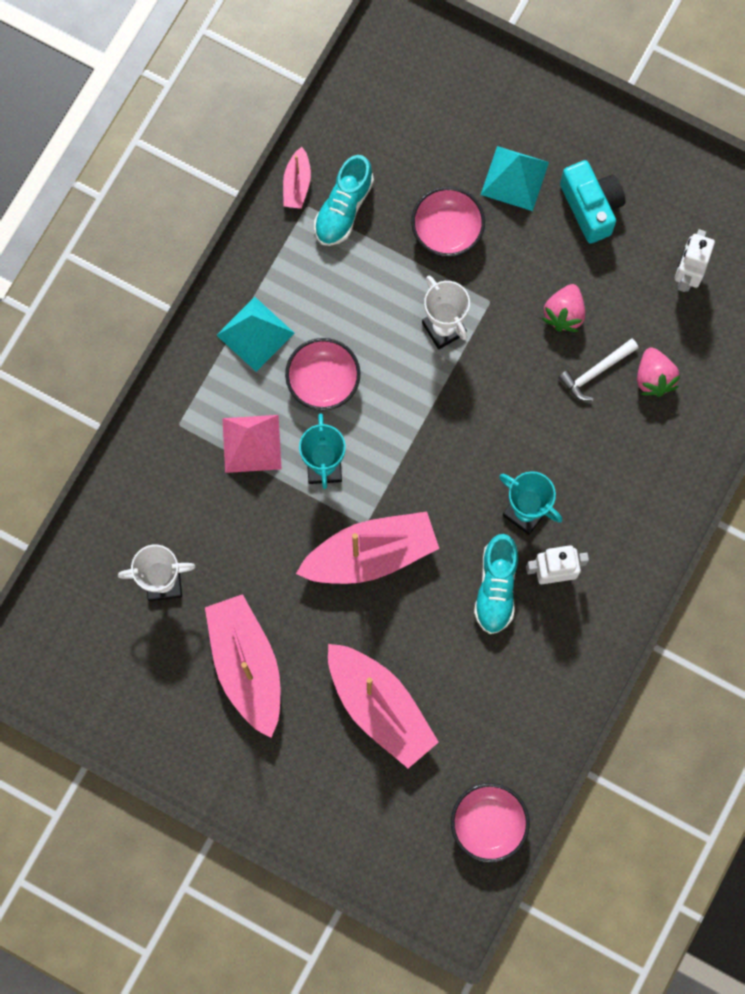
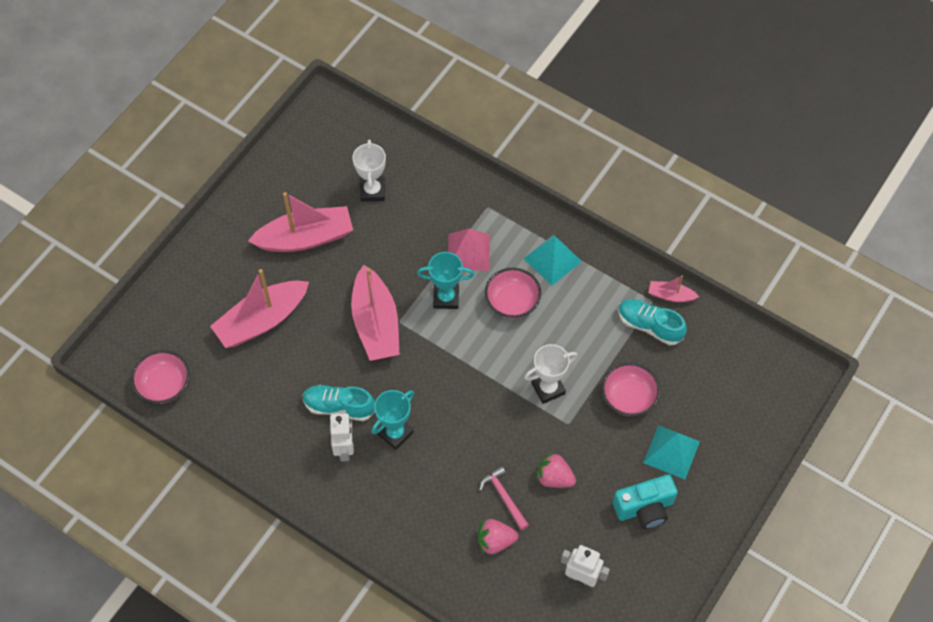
camera: 95 degrees right, 15 degrees down
white hammer [558,339,638,401] -> pink hammer [479,466,529,530]

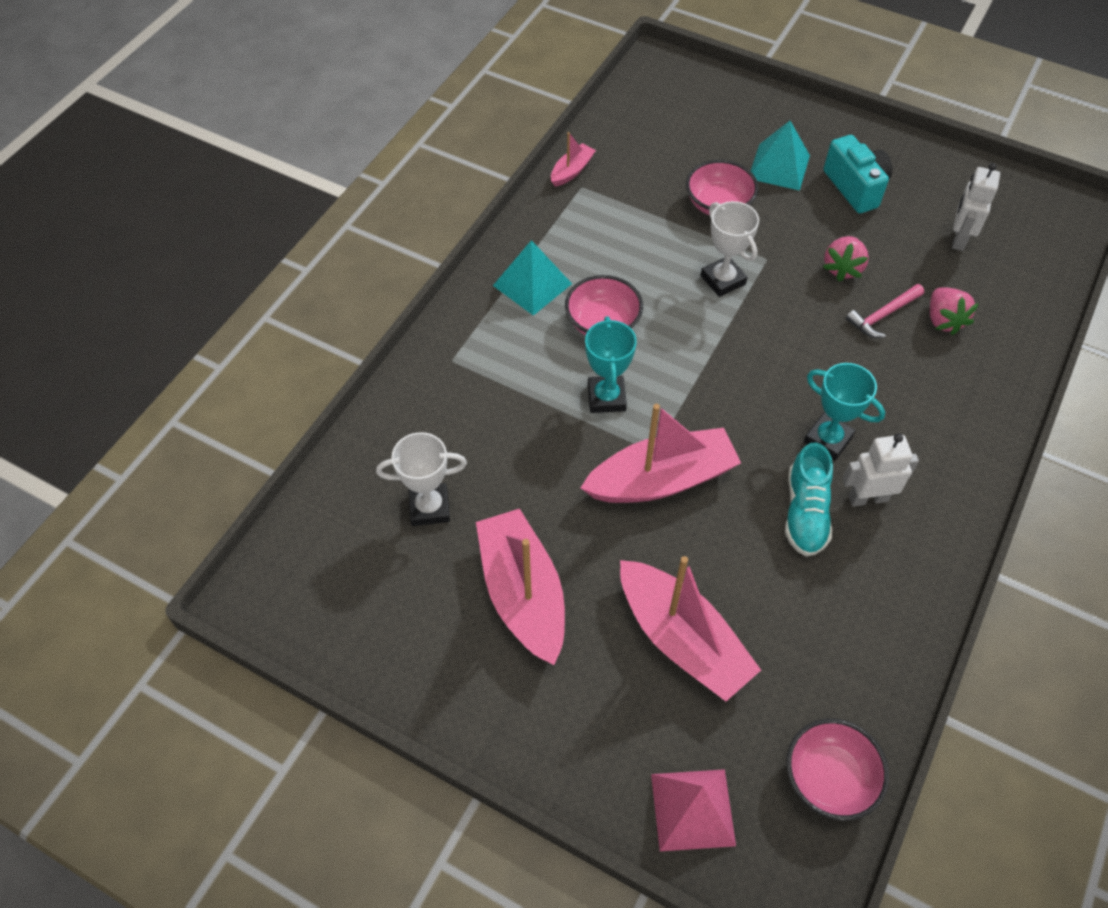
camera: 95 degrees left, 5 degrees down
pink pyramid [448,228,490,271] -> pink pyramid moved to [651,769,736,851]
turquoise shoe [618,299,687,345] -> none
pink boat [648,276,699,302] -> pink boat turned 150 degrees counterclockwise [551,132,596,187]

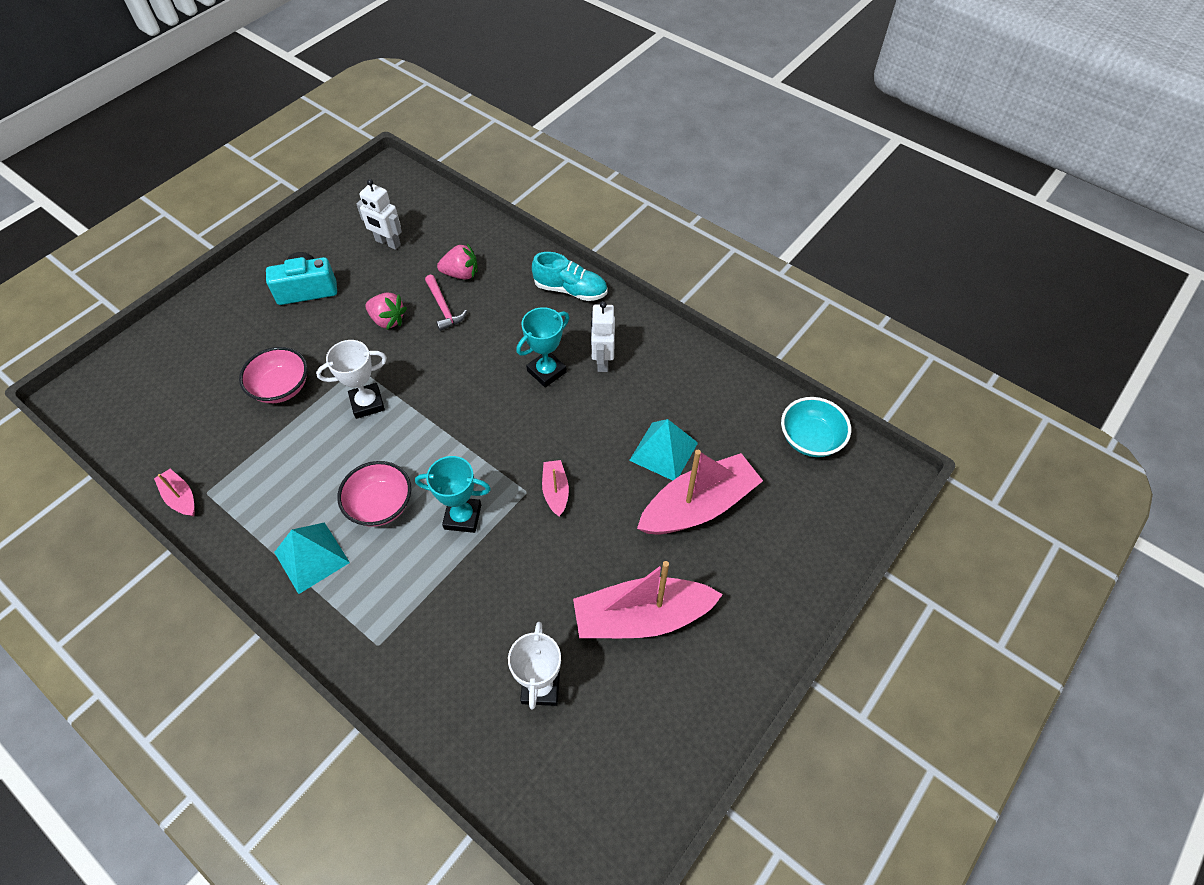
camera: 80 degrees left, 0 degrees up
pink boat [580,404,741,503] -> pink boat [542,460,569,516], size x0.47
pink pyramid [651,769,736,851] -> none
turquoise pyramid [751,121,810,191] -> turquoise pyramid moved to [629,419,698,481]
turquoise shoe [785,442,833,556] -> turquoise shoe moved to [532,252,607,301]
pink bowl [786,719,889,821] -> turquoise bowl [781,397,851,457]

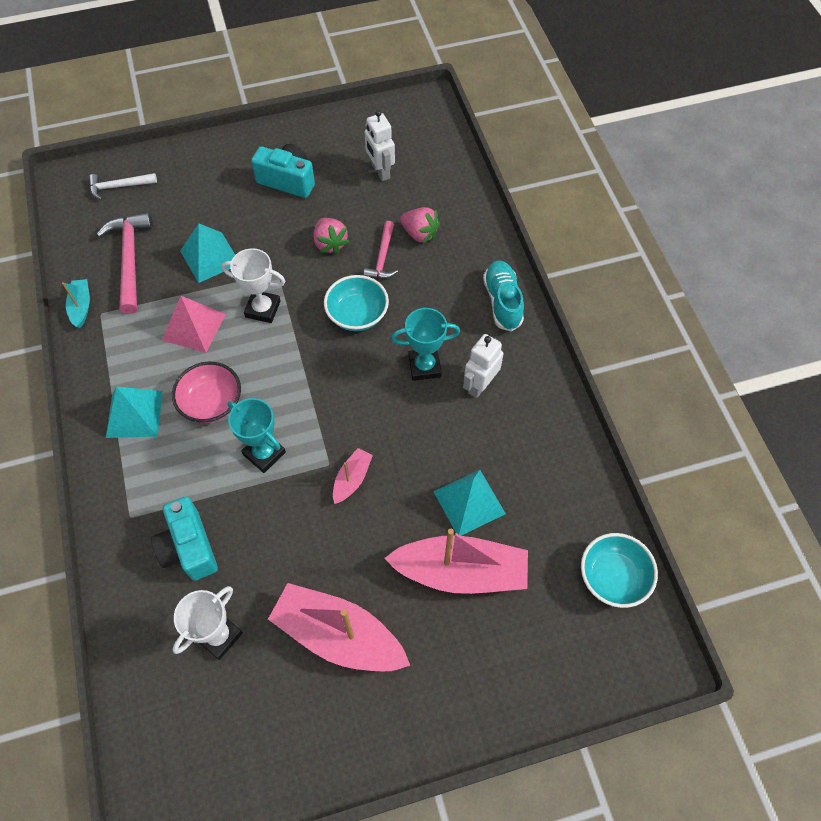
camera: 35 degrees right, 5 degrees up
pink boat [154,469,195,516] -> turquoise boat [62,279,90,328]
pink bowl [239,347,307,403] -> turquoise pyramid [180,223,235,283]
turquoise shoe [532,252,607,301] -> turquoise shoe turned 150 degrees counterclockwise [483,260,524,332]
none -> white hammer [89,173,157,200]
none -> pink hammer [96,212,153,314]
none -> turquoise camera [151,497,218,581]
none -> pink pyramid [162,296,226,353]
none -> turquoise bowl [324,275,389,331]

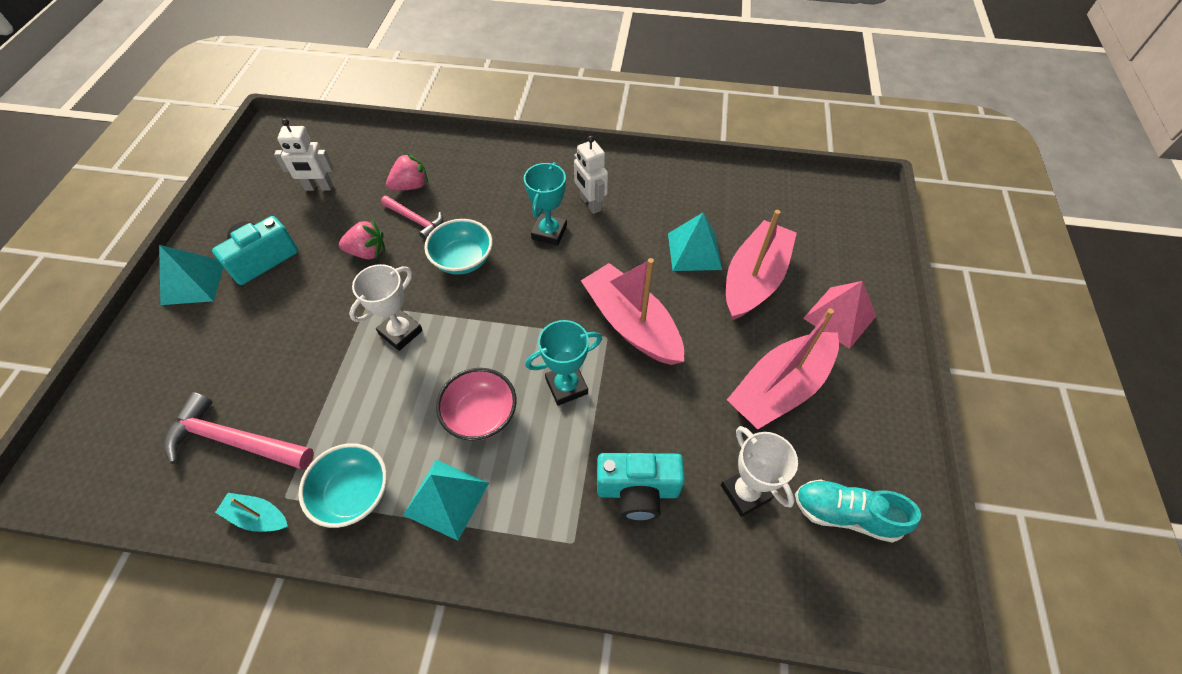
camera: 65 degrees left, 5 degrees down
white hammer [89,173,157,200] -> none
pink pyramid [162,296,226,353] -> pink pyramid moved to [803,281,876,349]
turquoise pyramid [180,223,235,283] -> turquoise pyramid moved to [159,245,224,305]
pink boat [333,448,373,504] -> pink boat [581,258,684,365], size x2.11
turquoise shoe [483,260,524,332] -> turquoise shoe moved to [795,479,921,543]
turquoise bowl [581,533,658,608] -> turquoise bowl moved to [299,443,387,528]

